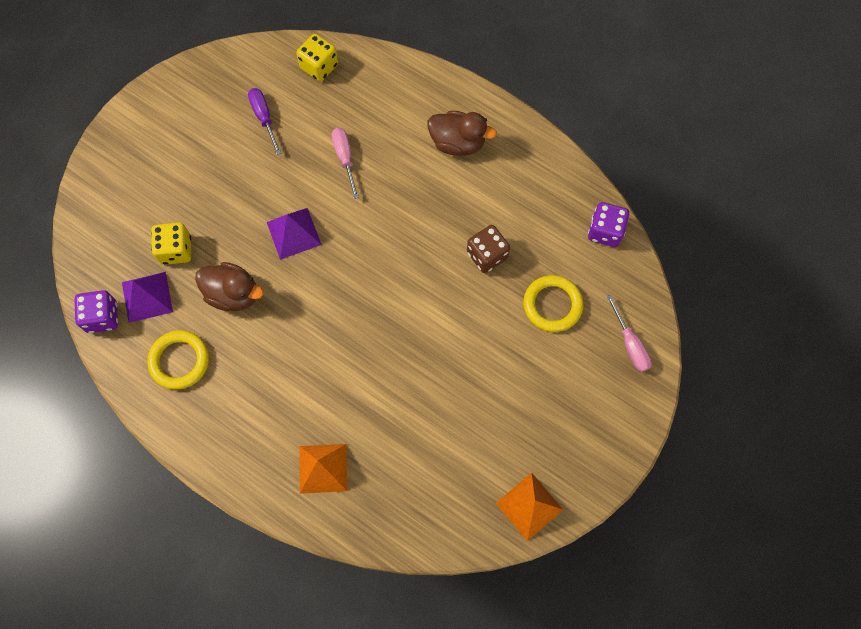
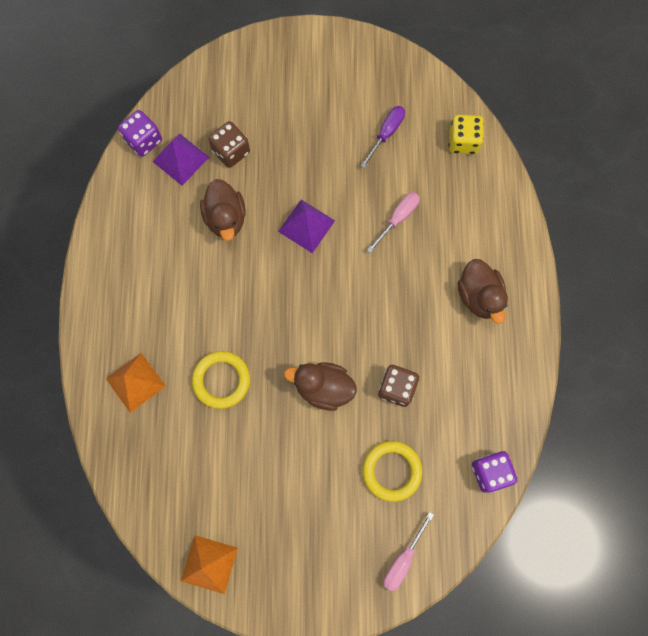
camera: 55 degrees right, 5 degrees up
yellow ring [147,330,209,390] -> yellow ring moved to [192,351,250,409]
yellow dice [151,223,191,265] -> brown dice [208,121,250,168]
none -> brown duck [284,362,357,411]

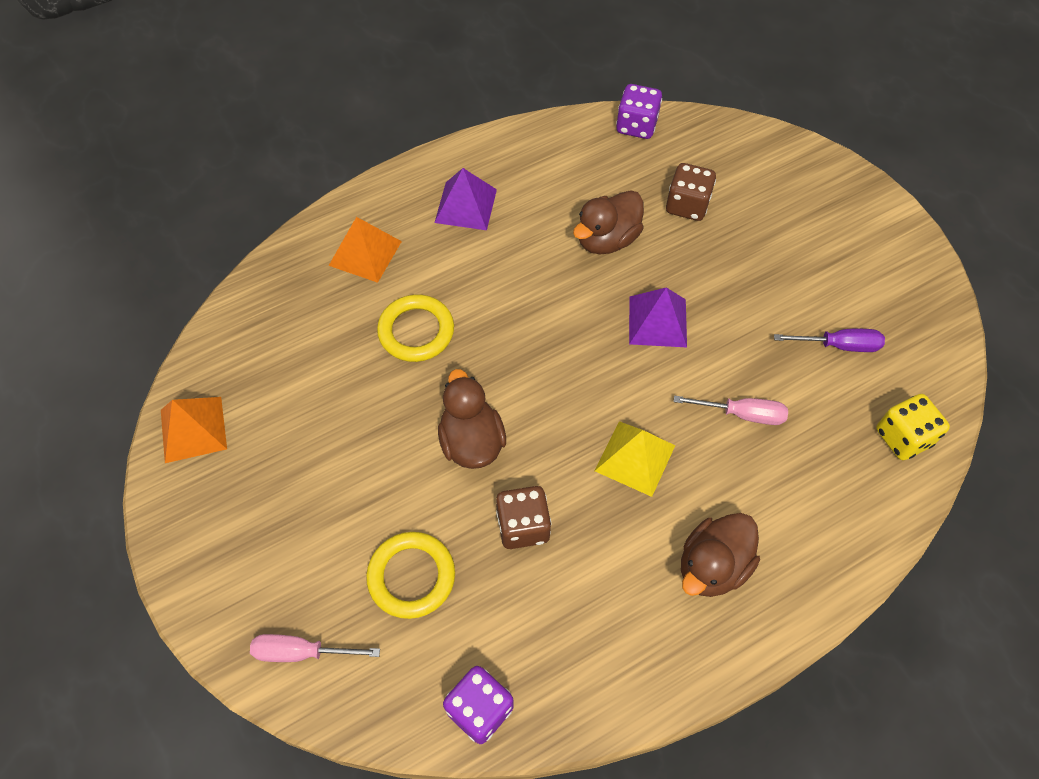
camera: 60 degrees right, 15 degrees down
purple pyramid [152,134,209,186] -> purple pyramid moved to [434,168,497,230]
none -> yellow pyramid [595,421,675,497]

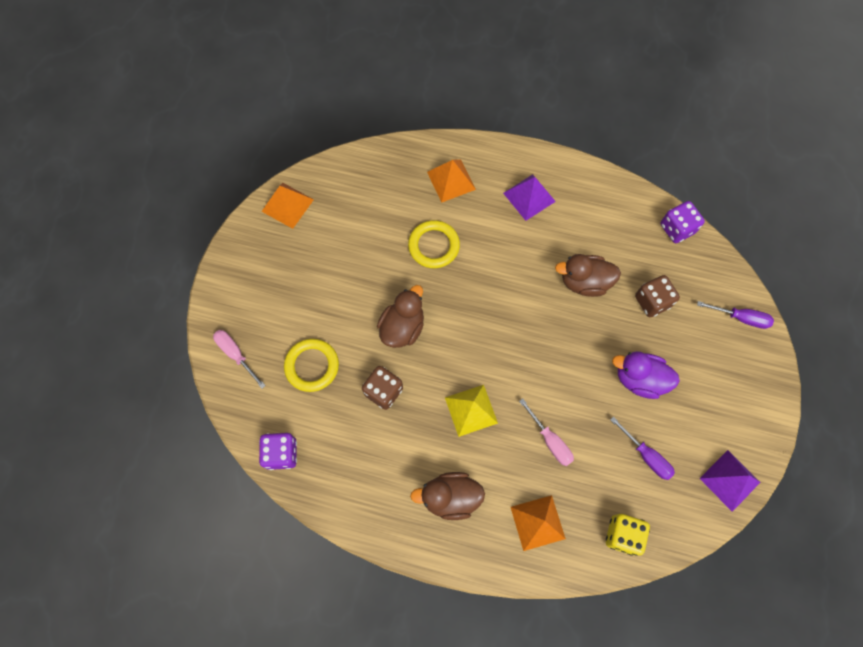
camera: 45 degrees right, 10 degrees up
purple pyramid [629,287,687,347] -> purple pyramid moved to [699,450,761,512]
none -> orange pyramid [511,495,566,551]
none -> purple duck [612,351,680,399]
none -> purple screwdriver [697,301,774,329]

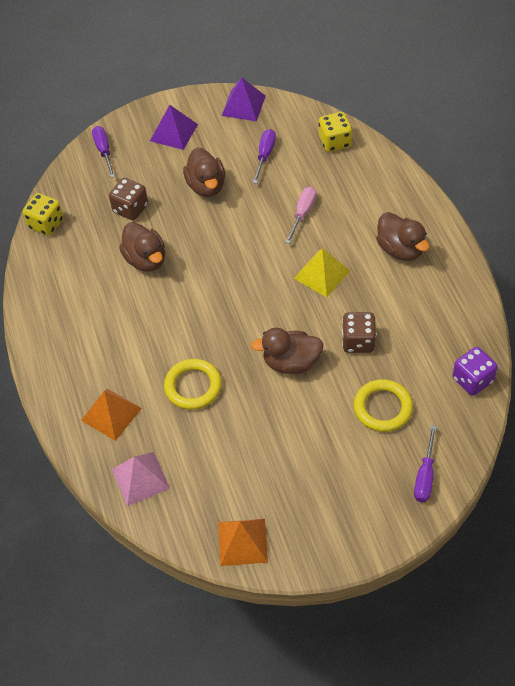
camera: 120 degrees left, 15 degrees down
pink screwdriver [213,330,266,388] -> purple screwdriver [414,425,437,502]
purple pyramid [503,174,556,221] -> purple pyramid moved to [150,105,198,150]
orange pyramid [511,495,566,551] -> none
purple duck [612,351,680,399] -> brown duck [183,147,225,197]
purple dice [660,201,705,243] -> yellow dice [23,193,64,236]
none -> pink pyramid [112,452,170,507]

